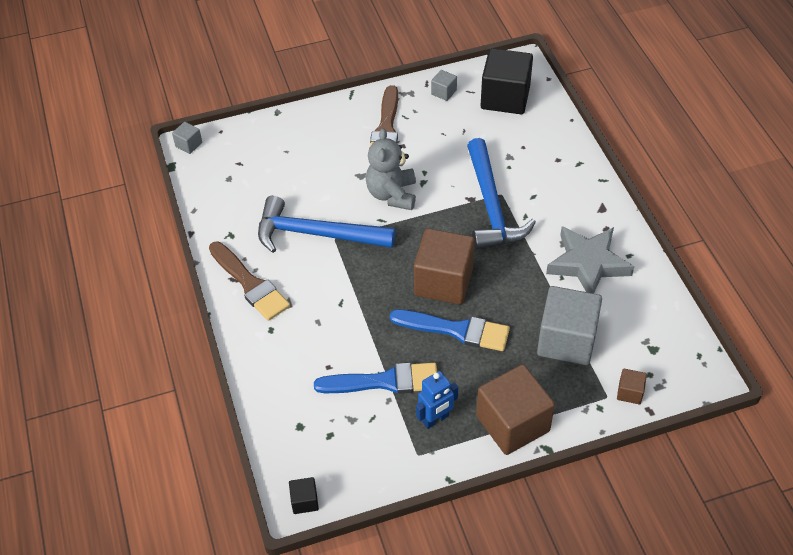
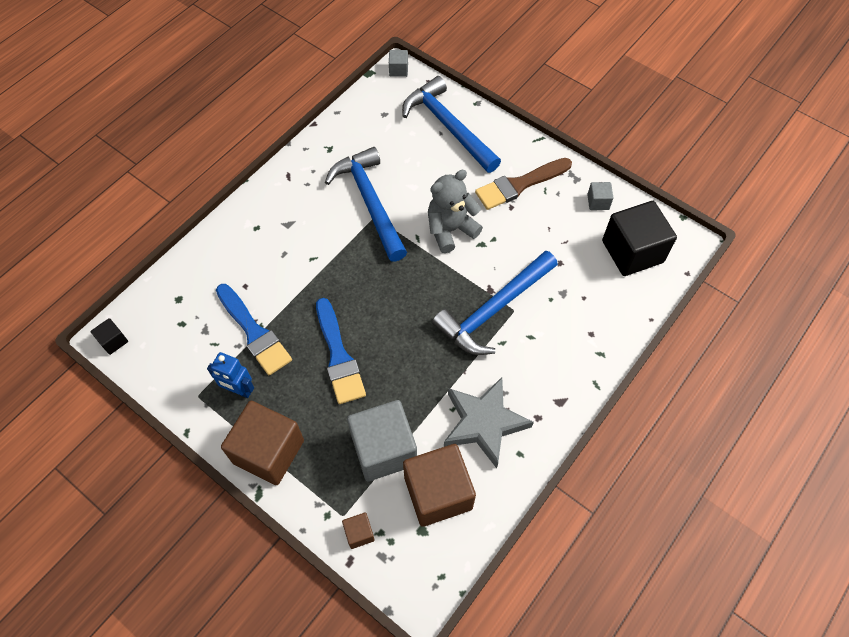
camera: 55 degrees right, 10 degrees up
brown brush [209,242,290,321] -> none
brown cube [414,228,475,305] -> brown cube moved to [403,444,476,527]
none -> blue hammer [402,76,501,173]

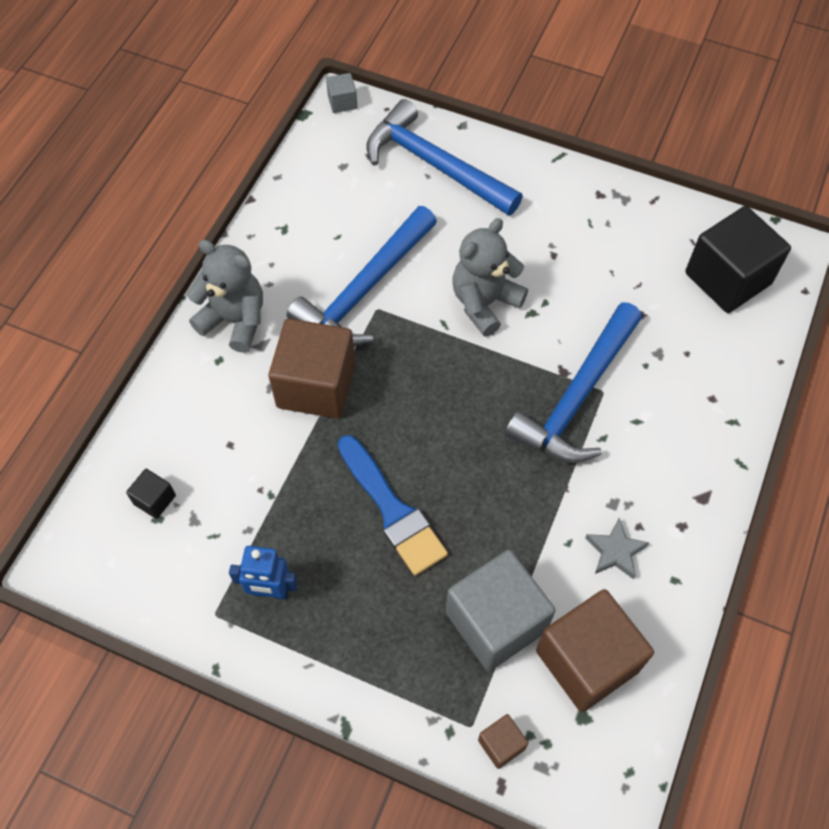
camera: 15 degrees left, 0 degrees up
black cube [91,318,128,355] -> black cube moved to [126,469,176,519]
blue brush [216,284,292,375] -> none
brown cube [221,401,304,485] -> brown cube moved to [268,319,355,419]
blue hammer [325,147,407,262] -> blue hammer turned 105 degrees counterclockwise [287,206,437,346]
grey star [444,377,534,468] -> grey star [585,518,649,579], size x0.50
brown brush [475,158,572,210] -> none
grey cube [587,182,613,210] -> none
none -> grey teddy bear [187,240,263,353]

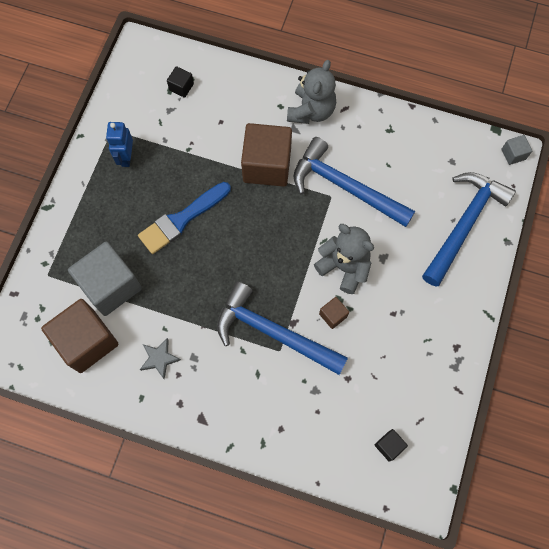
camera: 85 degrees right, 10 degrees up
brown cube [478,714,528,769] -> brown cube moved to [319,297,349,329]
black cube [685,206,791,313] -> black cube [375,429,408,461], size x0.44

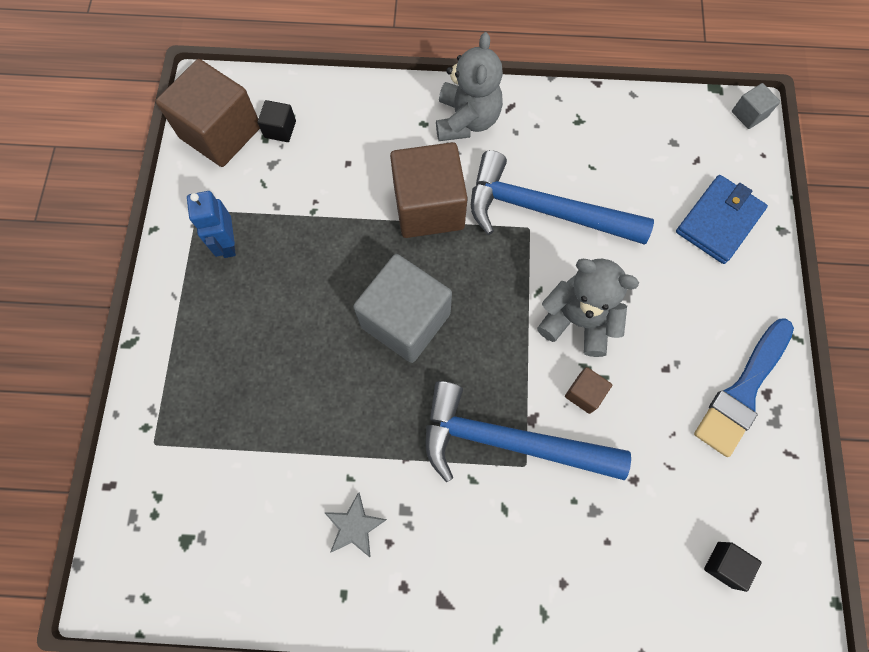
camera: 15 degrees left, 0 degrees up
brown cube [41,299,119,373] -> brown cube moved to [156,59,260,167]
grey cube [68,242,142,316] -> grey cube moved to [353,254,452,363]
blue brush [138,182,231,254] -> blue brush moved to [694,318,794,457]
blue hammer [422,172,516,287] -> blue wallet [676,175,768,264]

